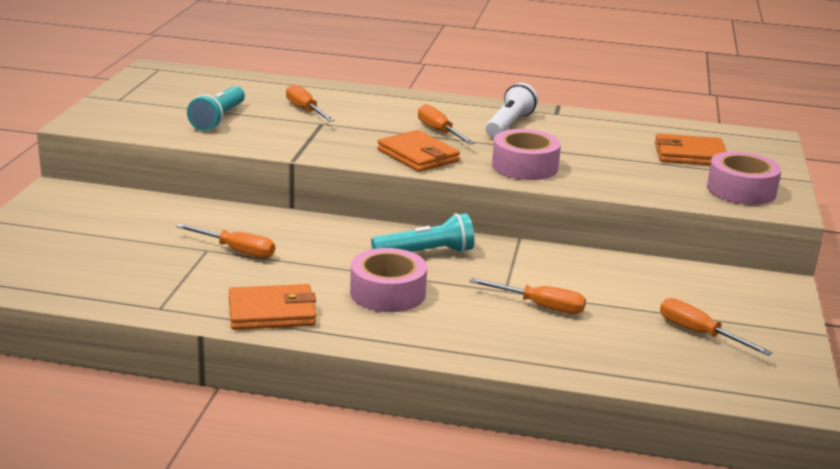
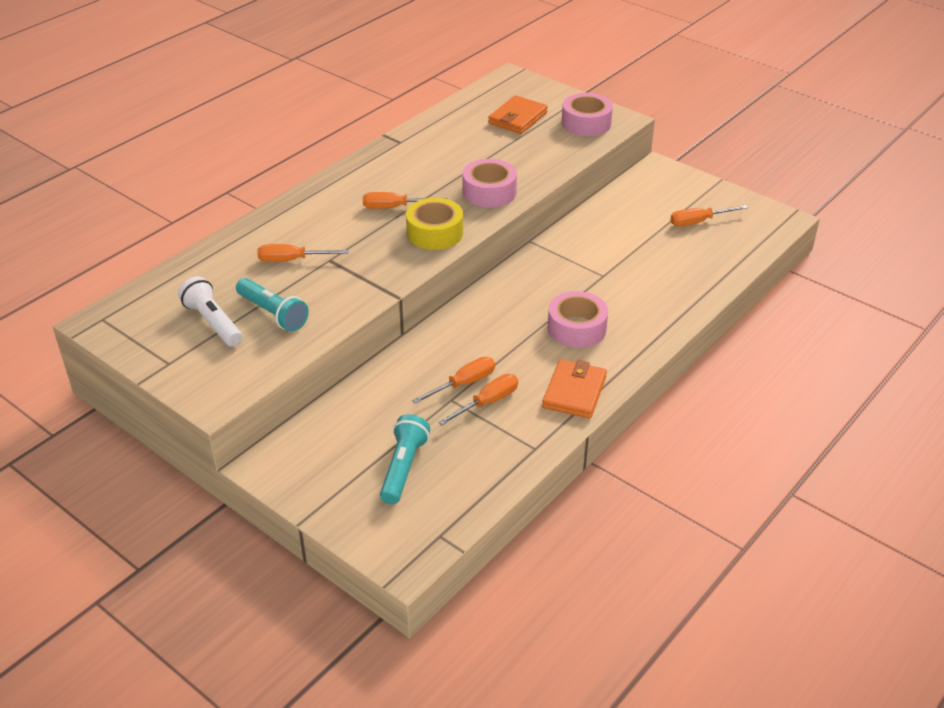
camera: 60 degrees left, 15 degrees up
turquoise flashlight [371,213,474,253] -> turquoise flashlight moved to [380,414,430,504]
orange wallet [377,130,460,172] -> yellow tape [406,198,463,250]
orange screwdriver [470,278,586,314] -> orange screwdriver moved to [438,374,518,425]
white flashlight [485,83,538,138] -> white flashlight moved to [178,276,242,346]

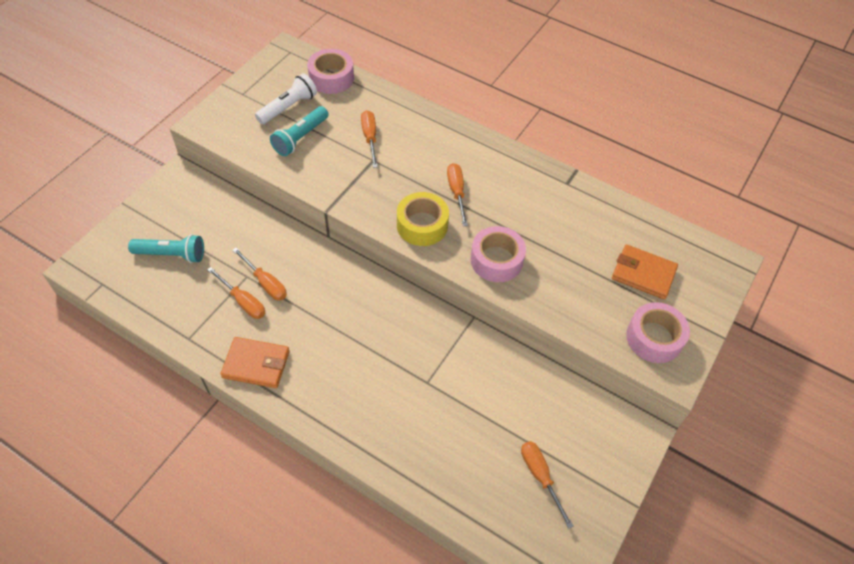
camera: 80 degrees right, 15 degrees up
pink tape [548,291,608,348] -> pink tape moved to [307,49,354,94]

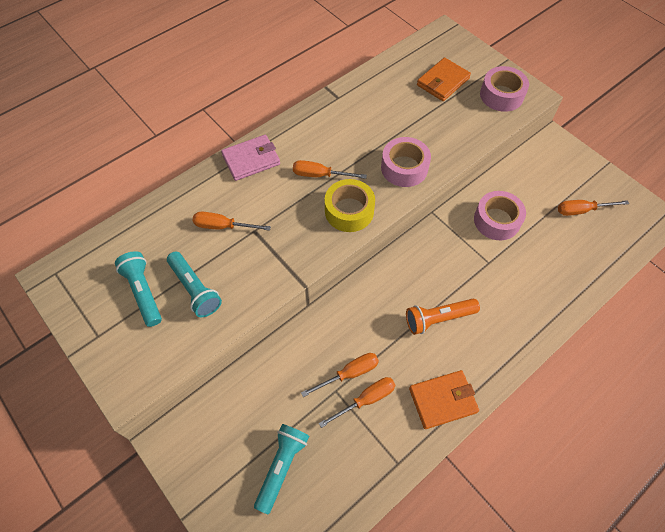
camera: 70 degrees left, 5 degrees up
orange wallet [220,337,290,388] -> orange wallet turned 45 degrees clockwise [409,370,479,429]
white flashlight [255,73,317,125] -> turquoise flashlight [115,251,162,327]
pink tape [307,49,354,94] -> pink tape moved to [474,191,526,240]
none -> pink wallet [221,135,280,181]
none -> orange flashlight [406,299,480,335]

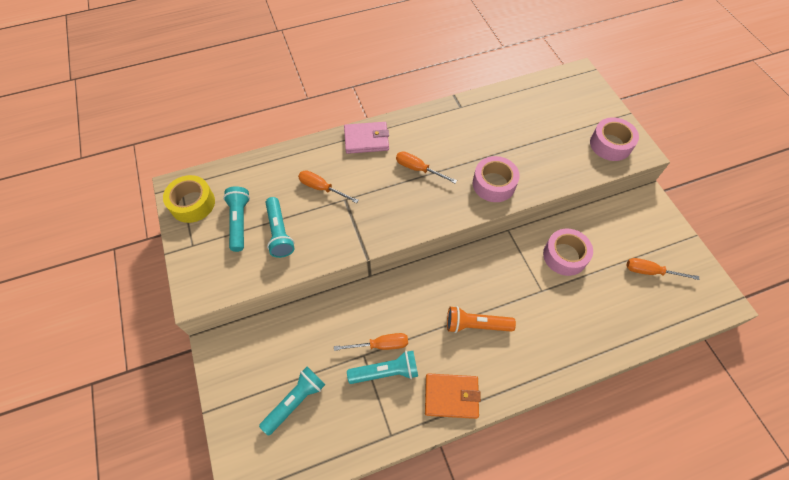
camera: 20 degrees right, 0 degrees up
orange screwdriver [319,377,396,428] -> turquoise flashlight [347,351,418,384]
yellow tape [325,179,375,232] -> yellow tape moved to [163,175,215,223]
orange wallet [417,58,471,101] -> none

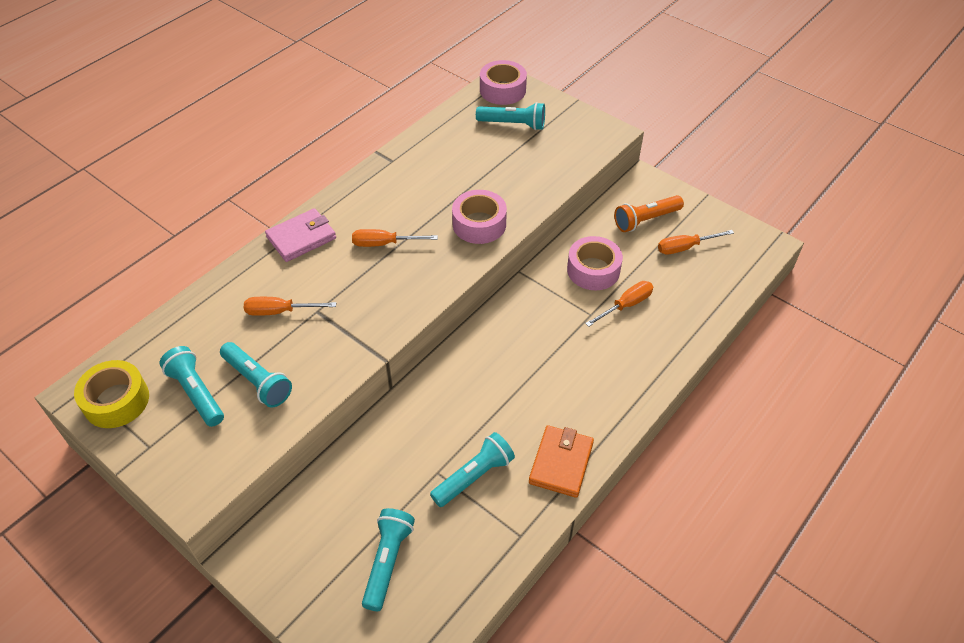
camera: 30 degrees left, 10 degrees down
orange screwdriver [334,333,408,351] -> orange screwdriver moved to [585,281,653,327]
orange wallet [425,373,481,419] -> orange wallet turned 45 degrees counterclockwise [529,425,594,498]
orange flashlight [447,306,516,333] -> orange flashlight moved to [614,195,684,232]
pink tape [590,117,639,161] -> pink tape moved to [480,60,527,105]
none -> turquoise flashlight [476,102,545,130]

